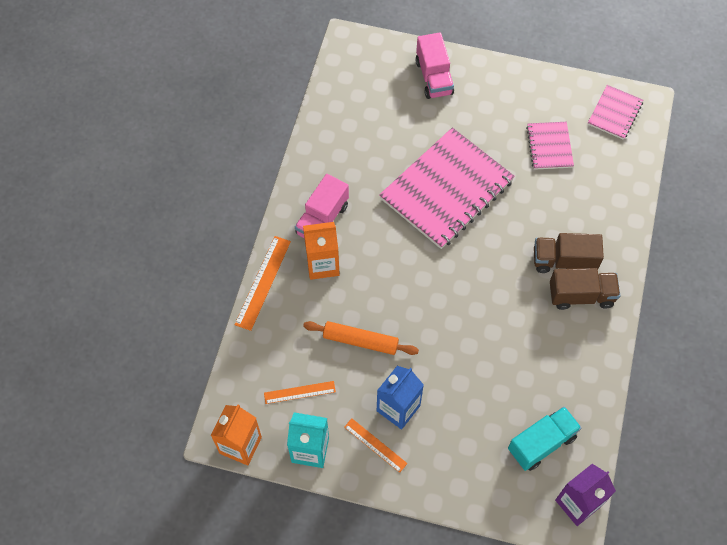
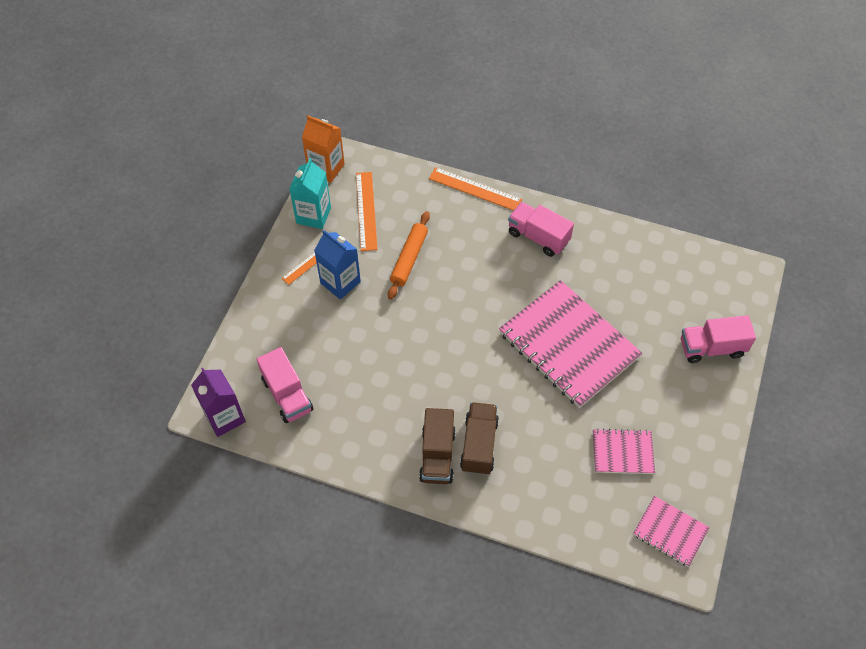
camera: 95 degrees right, 5 degrees down
orange ruler [264,381,336,404] -> orange ruler [356,172,378,251], size x1.55
orange carton [303,222,340,280] -> none
turquoise truck [508,406,582,471] -> pink truck [257,347,313,423]

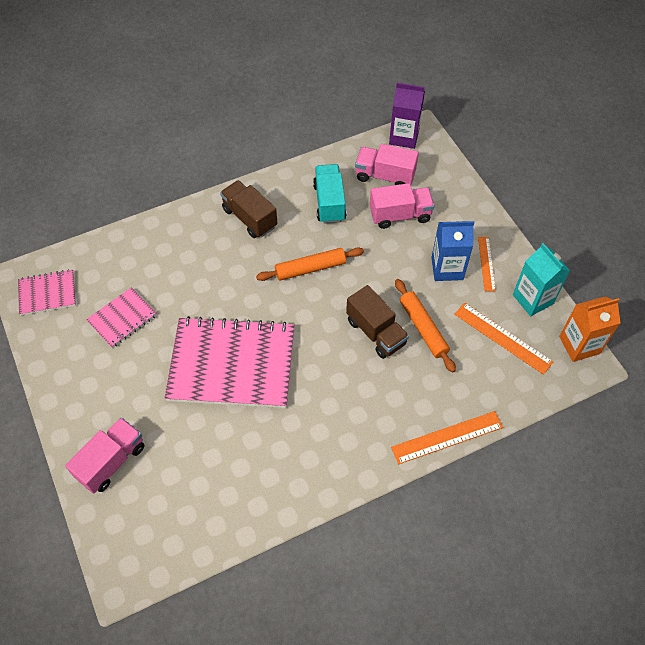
camera: 135 degrees right, 0 degrees up
brown truck [460,402,499,475] -> brown truck moved to [346,285,409,359]
pink truck [508,202,574,257] -> pink truck moved to [370,183,435,229]
none -> orange rolling pin [256,247,364,281]
none -> turquoise truck [313,164,347,224]

